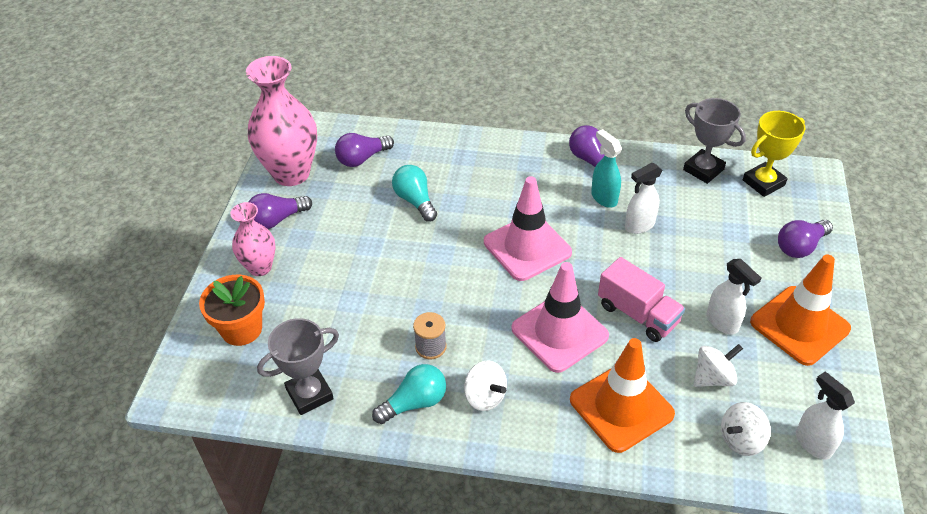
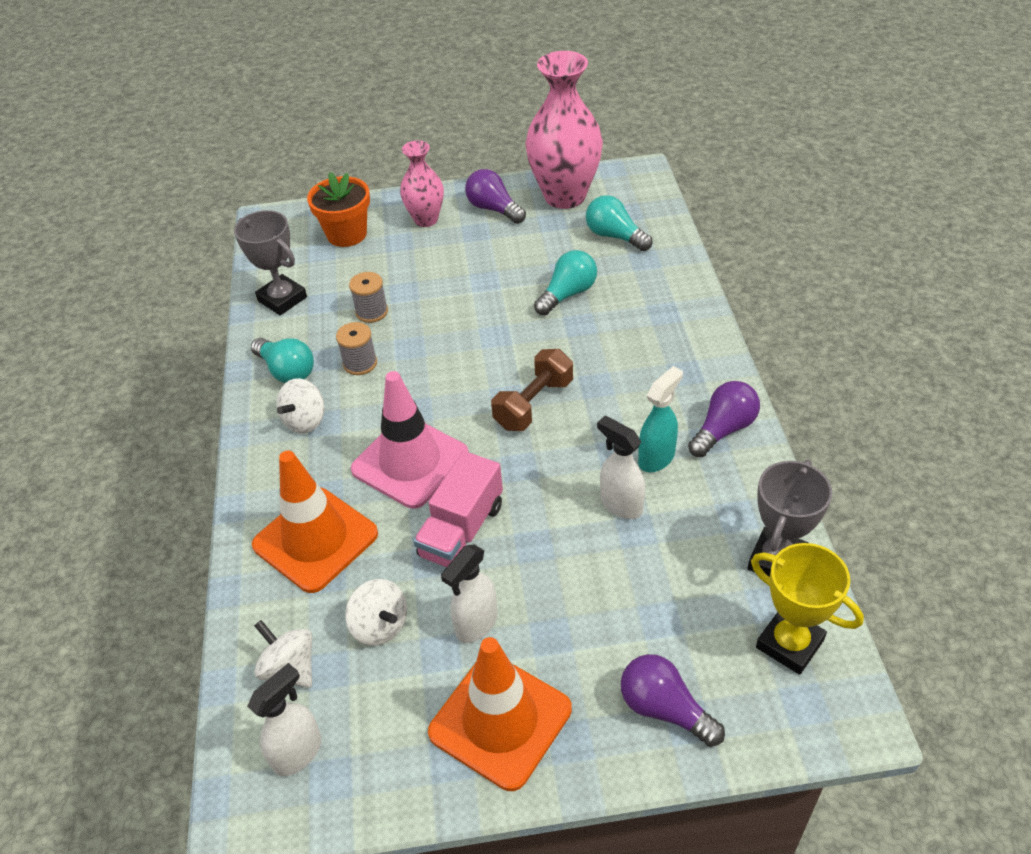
camera: 75 degrees right, 0 degrees up
purple light bulb [335,133,394,167] -> turquoise light bulb [586,195,652,251]
pink traffic cone [484,176,572,281] -> brown dumbbell [491,349,573,431]
none -> grey spool [349,272,388,323]

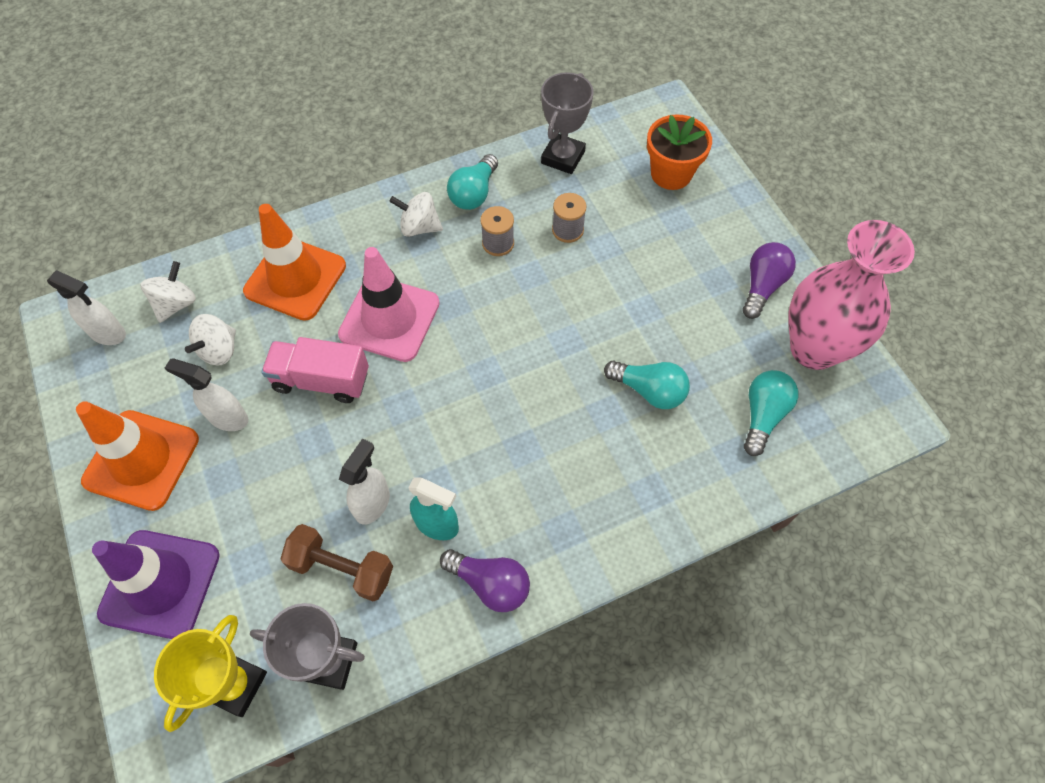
camera: 70 degrees right, 15 degrees up
pink vase [400,141,444,227] -> none
brown dumbbell [491,349,573,431] -> brown dumbbell moved to [280,524,393,601]
purple light bulb [621,654,725,747] -> purple traffic cone [92,530,220,639]

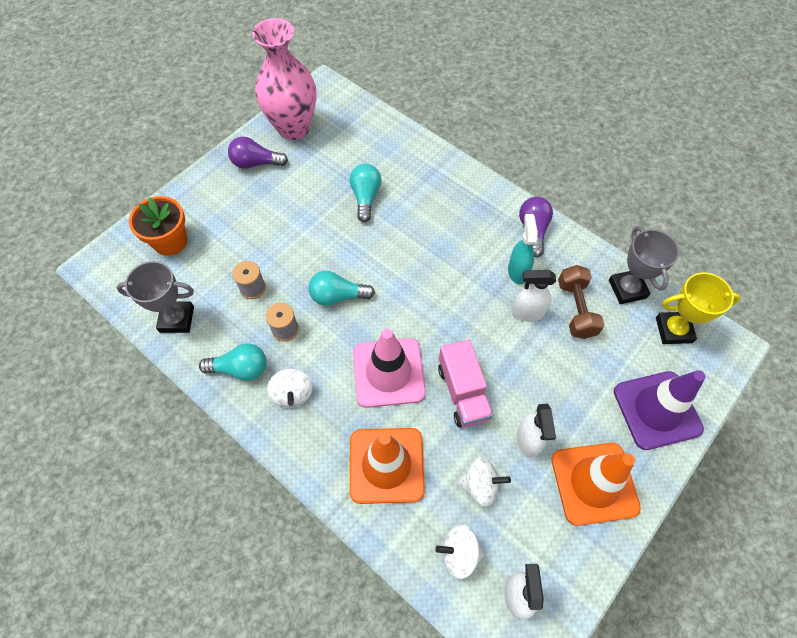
camera: 115 degrees left, 0 degrees up
turquoise light bulb [744,370,798,456] -> turquoise light bulb moved to [309,271,375,306]

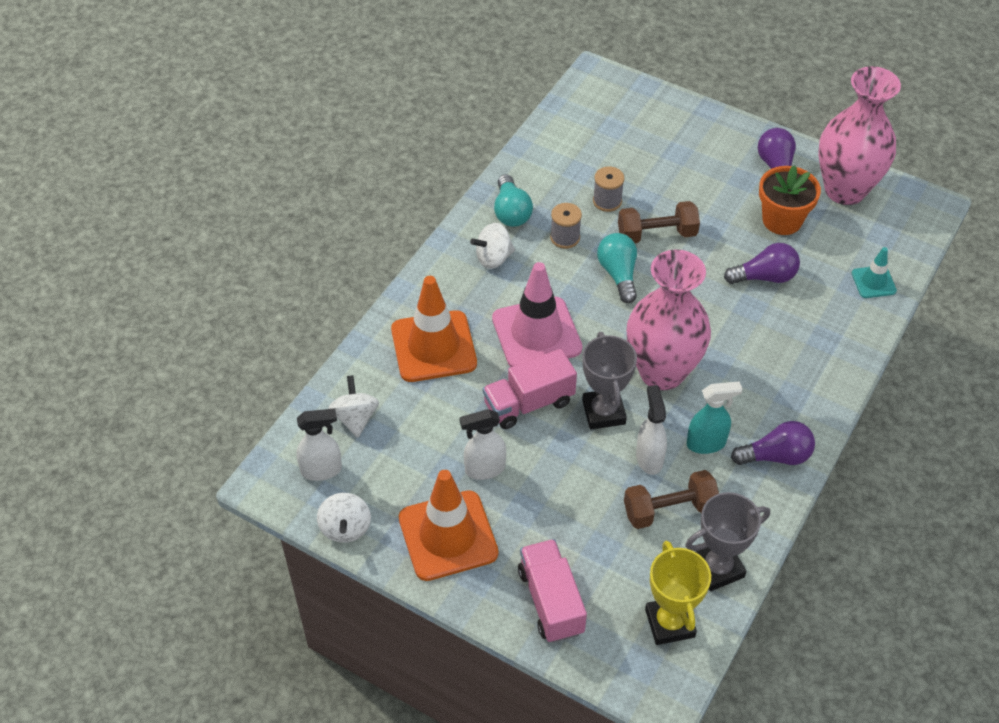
camera: 80 degrees right, 10 degrees down
grey trophy [116,261,194,333] -> grey trophy moved to [582,332,637,429]
orange flower pot [129,196,187,256] -> orange flower pot moved to [759,165,821,235]
turquoise light bulb [350,164,381,222] -> purple light bulb [724,243,800,284]
white spinning top [457,457,511,507] -> white spinning top moved to [317,493,371,543]
purple traffic cone [614,370,705,450] -> pink truck [518,539,587,643]
none -> brown dumbbell [618,201,700,243]
none -> pink vase [627,249,711,390]
none -> turquoise traffic cone [852,247,897,298]

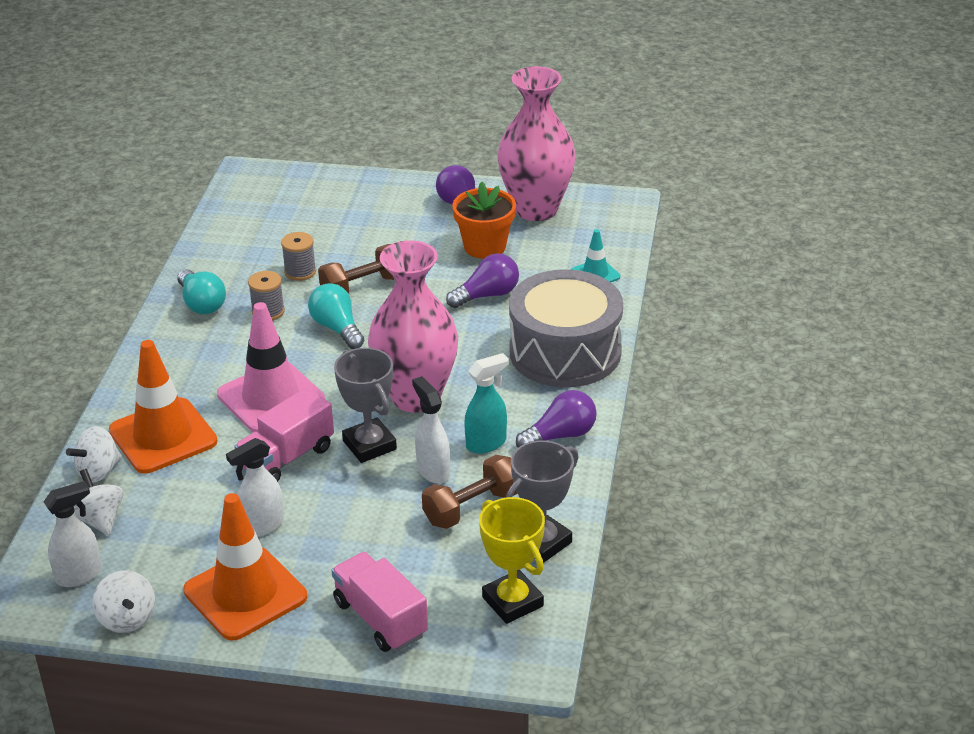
camera: 20 degrees left, 15 degrees down
white spinning top [470,223,515,269] -> white spinning top moved to [66,426,122,482]
none -> grey drum [509,269,623,387]

